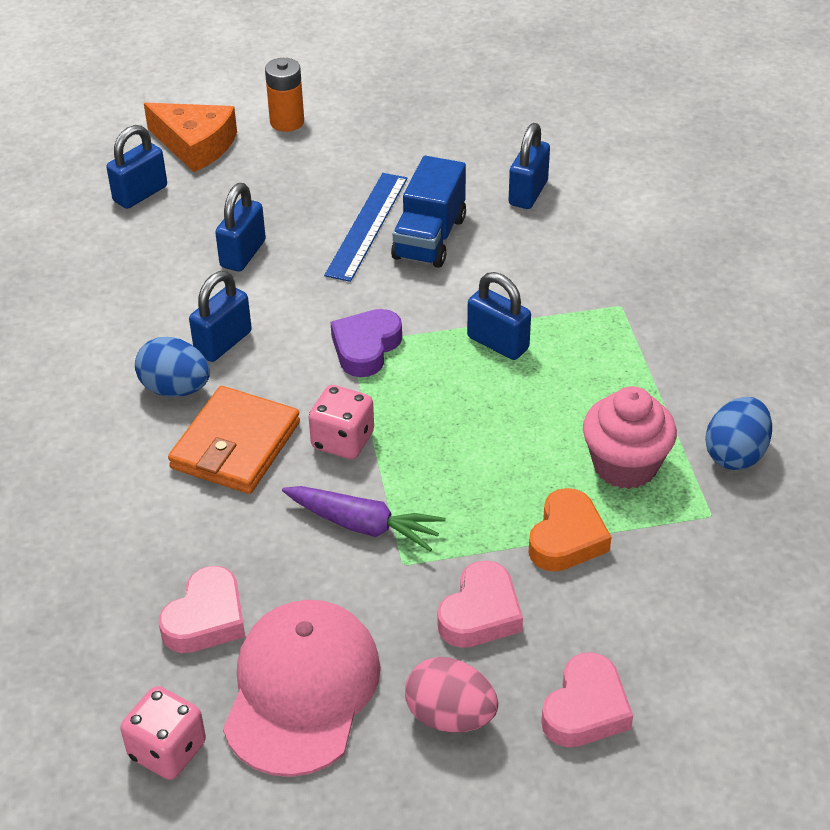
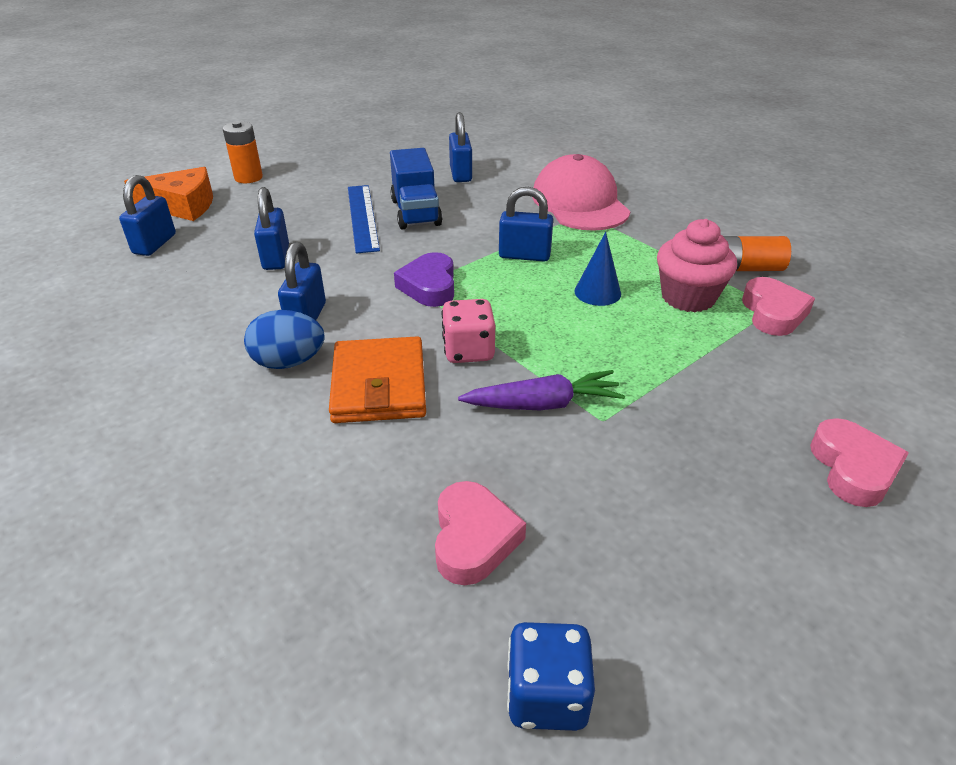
camera: 30 degrees left, 5 degrees down
pink dice [120,686,206,780] -> blue dice [507,622,595,731]
pink cap [223,600,381,777] -> pink cap moved to [532,154,631,231]
pink egg [405,657,498,733] -> none
pink heart [438,561,523,648] -> pink heart moved to [742,277,815,336]
orange heart [528,488,611,572] -> none
blue egg [705,397,772,470] -> orange battery [723,236,791,271]
none -> blue cone [574,232,621,306]

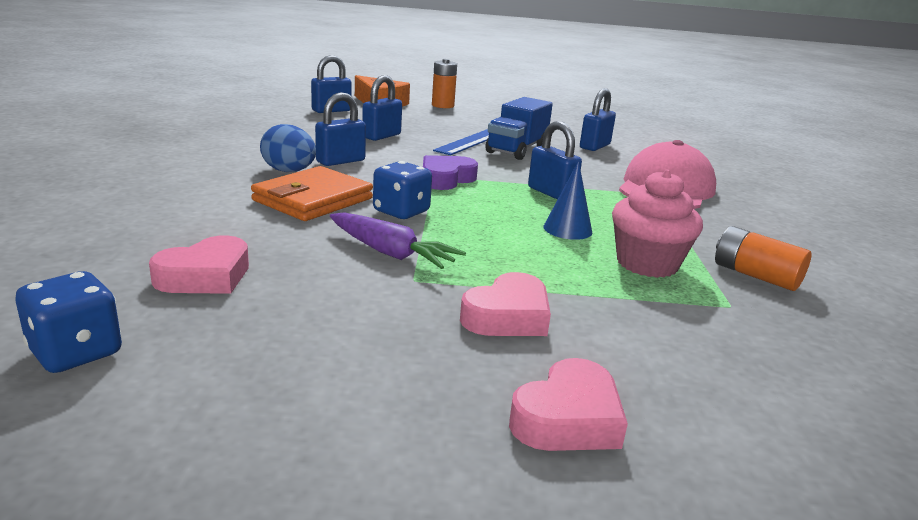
camera: 40 degrees right, 15 degrees down
pink dice [441,299,495,363] -> blue dice [373,161,432,219]
pink heart [742,277,815,336] -> pink heart moved to [460,272,551,336]

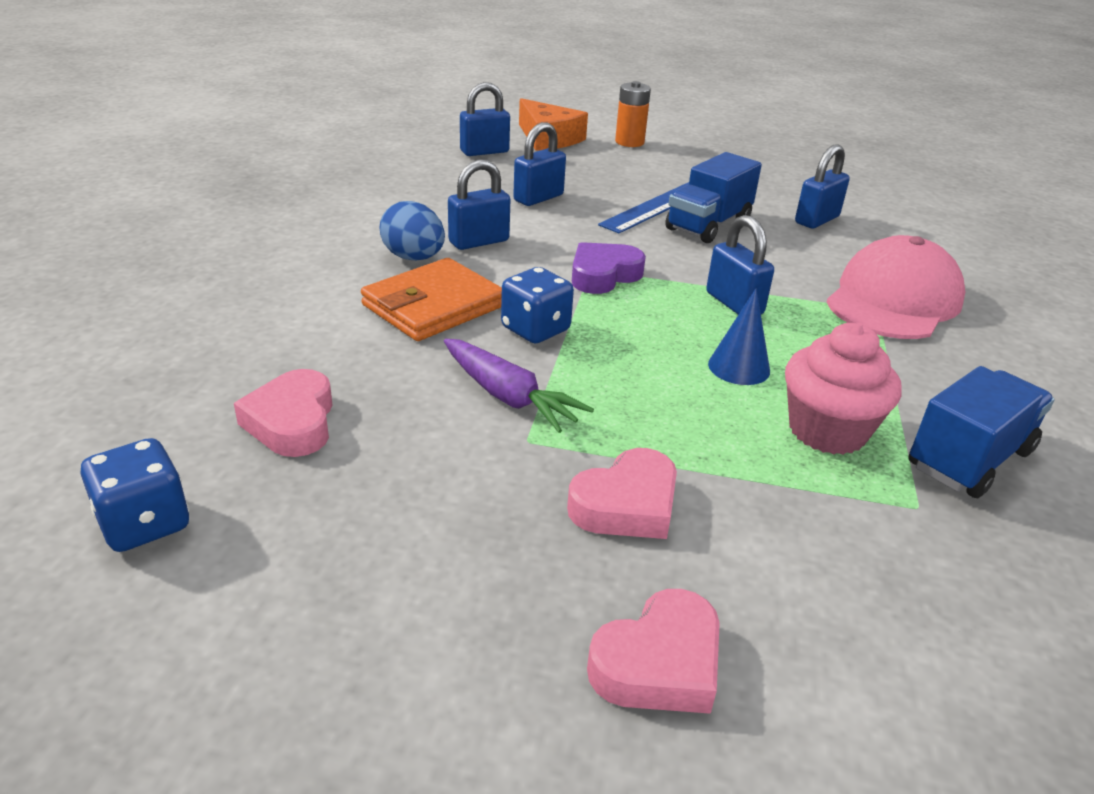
camera: 10 degrees right, 10 degrees up
pink heart [149,235,249,294] -> pink heart turned 120 degrees clockwise [234,369,333,457]
orange battery [715,226,811,291] -> blue truck [908,366,1055,498]

